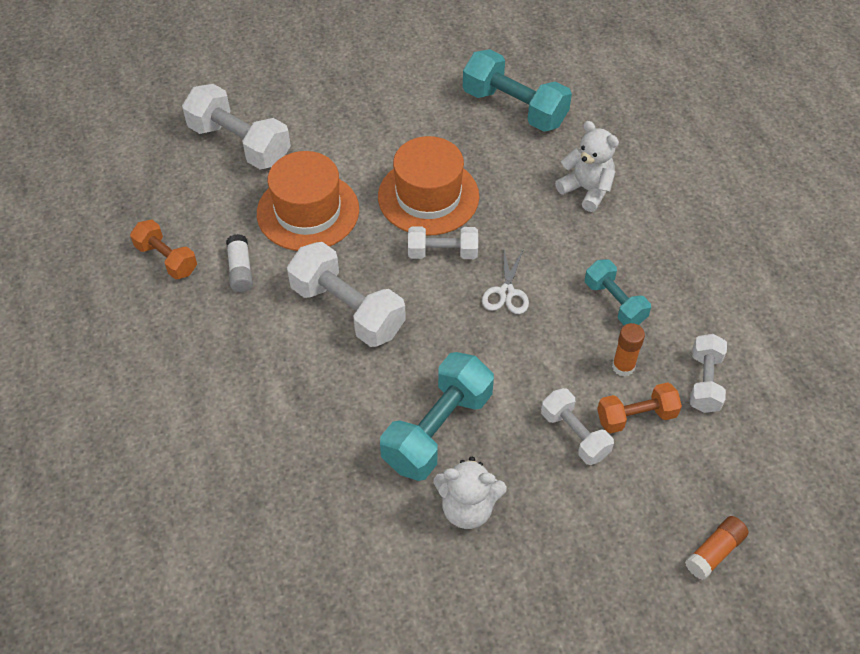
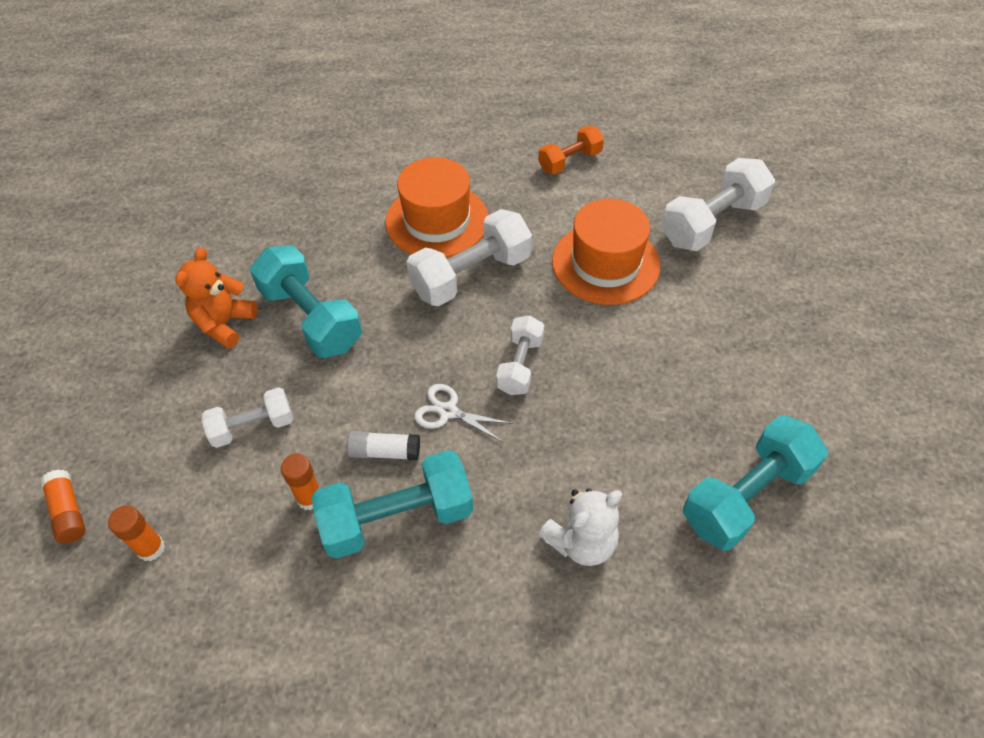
camera: 105 degrees right, 0 degrees up
white glue stick [226,234,253,292] -> white glue stick moved to [347,431,420,460]
orange hat [378,136,479,236] -> orange hat moved to [385,157,488,258]
white teddy bear [433,457,507,529] -> orange teddy bear [175,247,258,349]
turquoise dumbbell [585,259,651,326] -> turquoise dumbbell [312,450,473,559], size x1.67
orange dumbbell [597,382,682,434] -> none
white dumbbell [690,334,727,413] -> none
none -> orange glue stick [108,505,165,561]

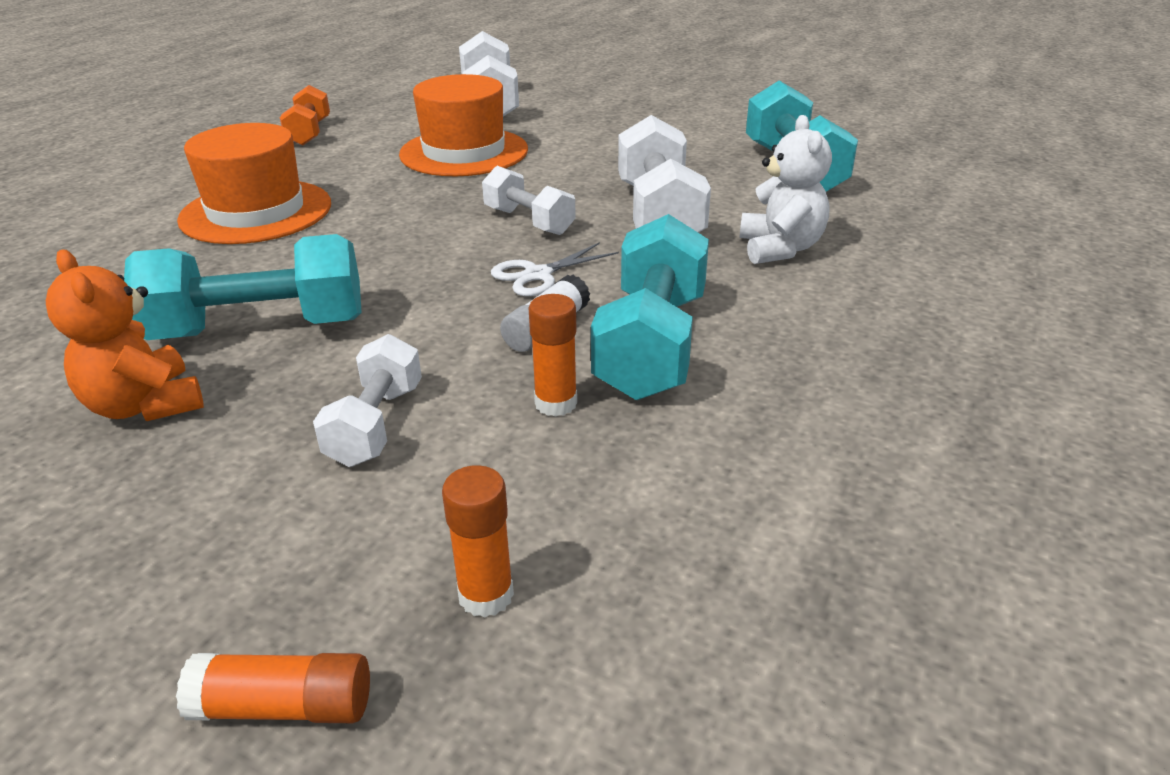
camera: 60 degrees left, 20 degrees down
white dumbbell [406,209,532,306] -> white dumbbell moved to [618,115,711,233]

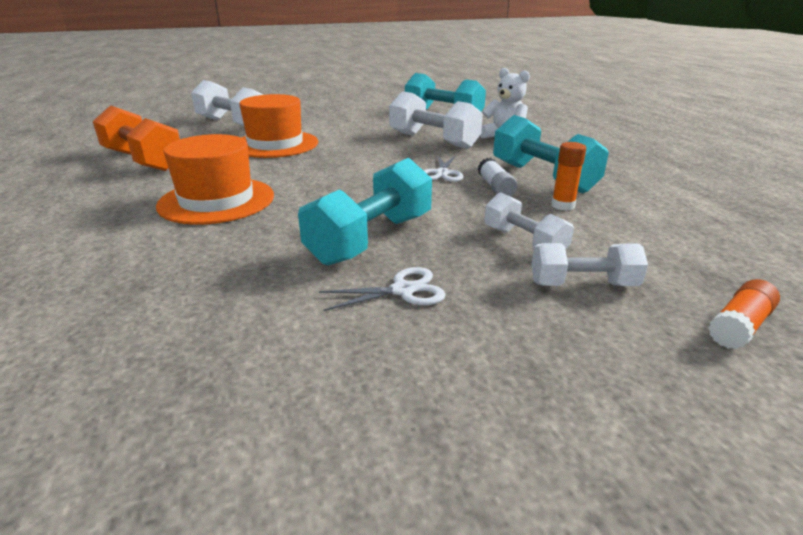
camera: 45 degrees left, 5 degrees down
orange teddy bear [46,249,204,421] -> white scissors [319,267,446,311]
orange dumbbell [280,85,330,146] -> orange dumbbell [93,105,180,171], size x1.67
orange glue stick [442,465,514,618] -> none
white dumbbell [482,166,576,235] -> white dumbbell moved to [531,243,648,286]

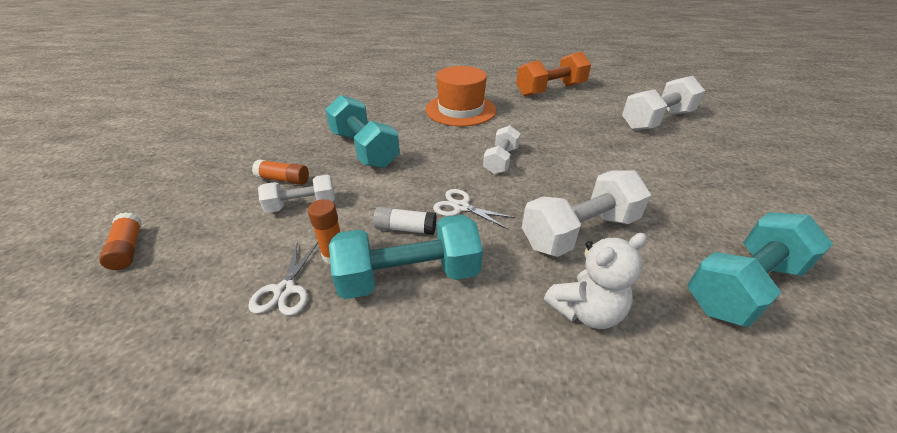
camera: 110 degrees right, 10 degrees up
orange hat [239,94,318,158] -> none
white scissors [319,267,446,311] -> white scissors moved to [248,242,318,316]
white dumbbell [531,243,648,286] -> white dumbbell moved to [483,125,521,174]
none -> orange glue stick [252,159,309,185]

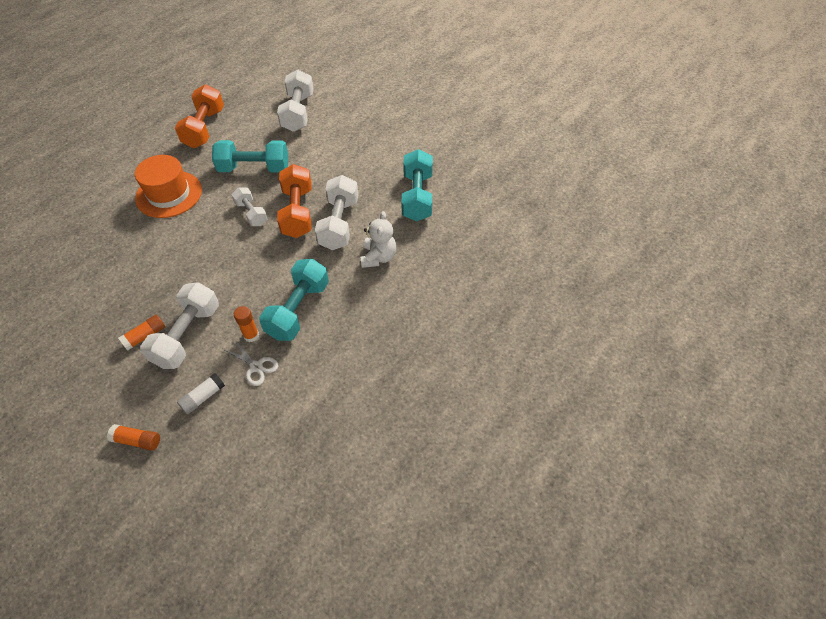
camera: 55 degrees left, 15 degrees up
white dumbbell [258,175,335,213] -> white dumbbell [140,282,219,369], size x1.67
turquoise dumbbell [325,95,400,168] -> turquoise dumbbell moved to [212,140,288,173]
white glue stick [373,206,437,235] -> white glue stick moved to [177,373,225,414]
white scissors [433,189,515,229] -> none
none -> orange dumbbell [277,164,311,238]

